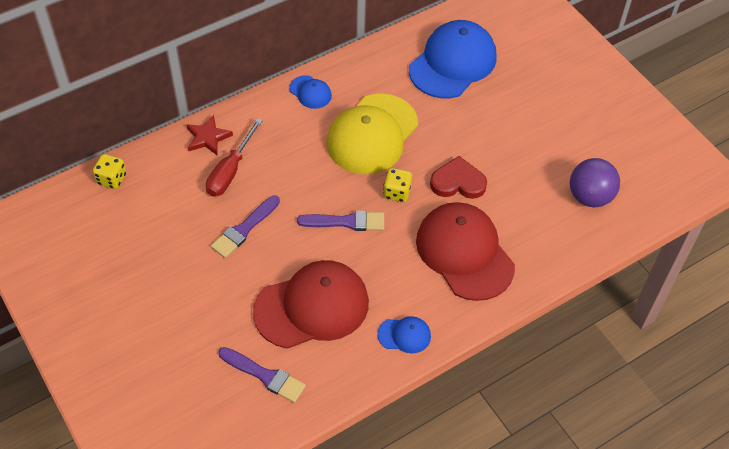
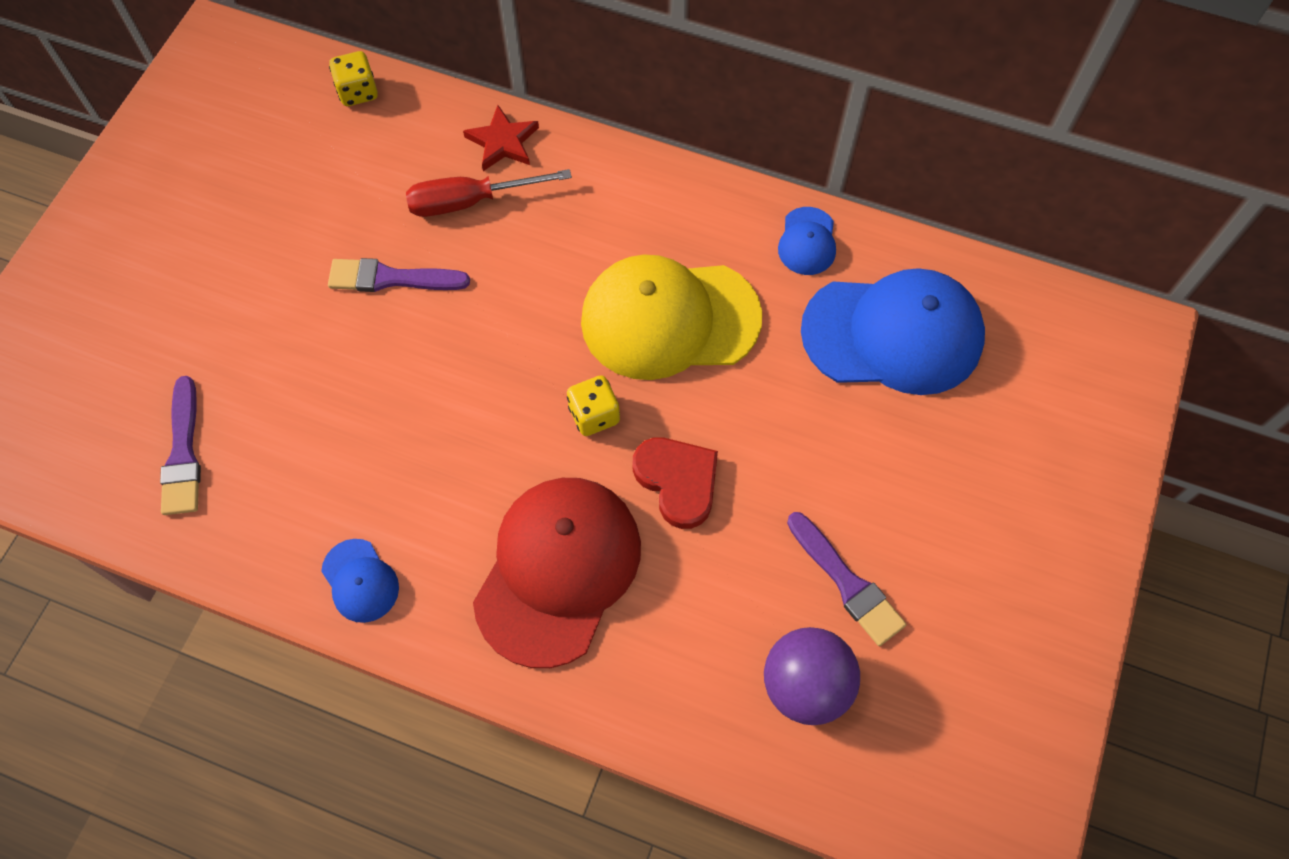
camera: 55 degrees right, 10 degrees up
red cap [253,260,369,349] -> none
blue cap [289,75,332,109] -> blue cap moved to [778,207,836,275]
purple brush [297,211,384,231] -> purple brush moved to [787,512,907,646]

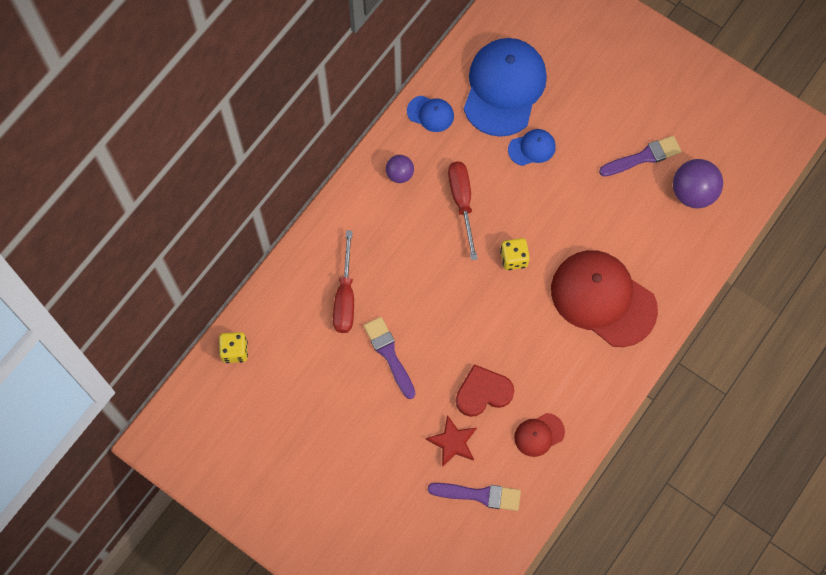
camera: 75 degrees left, 5 degrees up
blue cap [321,539,399,623] -> blue cap moved to [508,129,556,166]
purple brush [328,258,470,292] -> purple brush turned 135 degrees clockwise [363,317,416,399]
red star [463,105,539,171] -> red star moved to [426,415,477,467]
yellow cap [581,255,762,380] -> red screwdriver [448,161,478,260]
red heart [633,437,718,529] -> red heart moved to [456,364,514,417]
none -> purple ball [386,155,414,183]
none -> red cap [514,413,565,457]

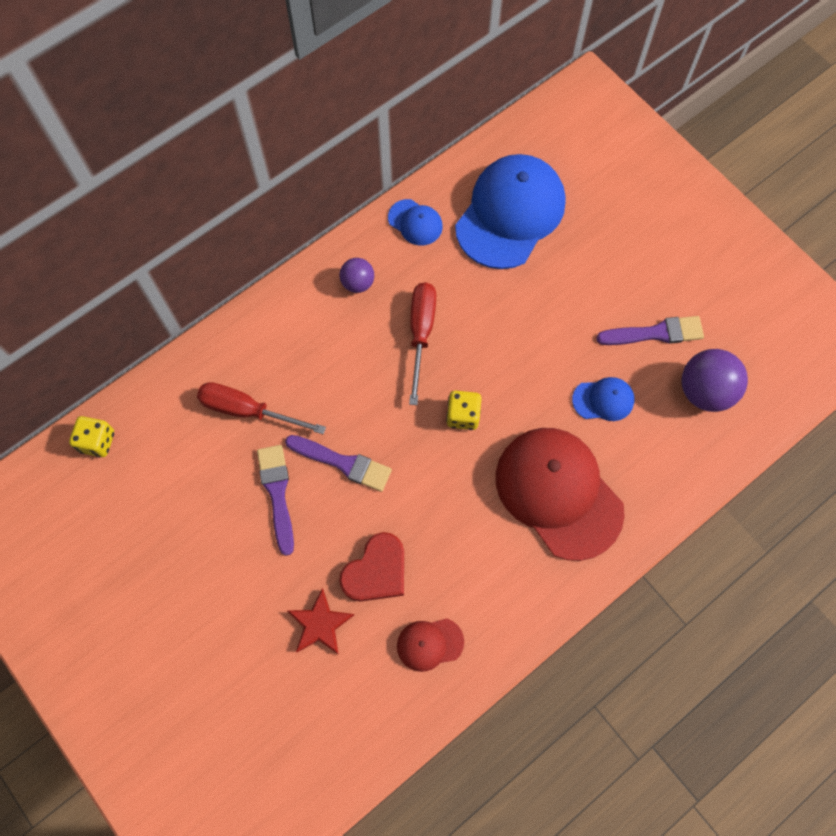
camera: 15 degrees right, 0 degrees up
red screwdriver [333,230,354,333] -> red screwdriver turned 90 degrees clockwise [197,382,326,434]
purple brush [428,483,521,511] -> purple brush moved to [285,435,392,492]
red heart [456,364,514,417] -> red heart turned 135 degrees clockwise [339,532,404,602]
blue cap [508,129,556,166] -> blue cap moved to [572,377,634,421]

